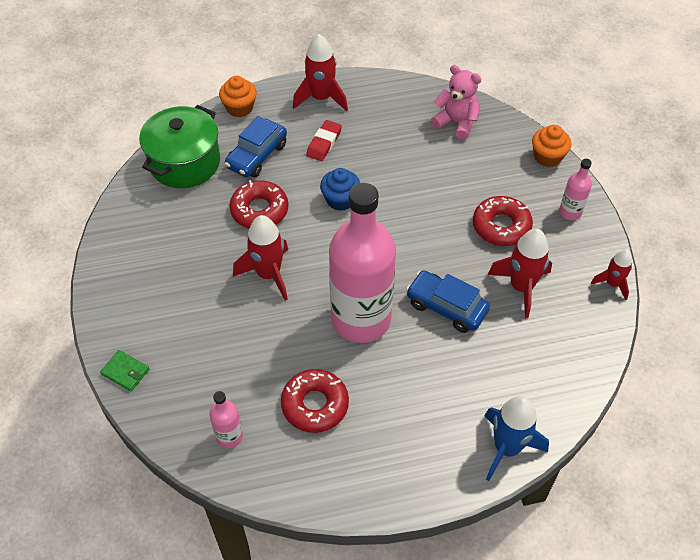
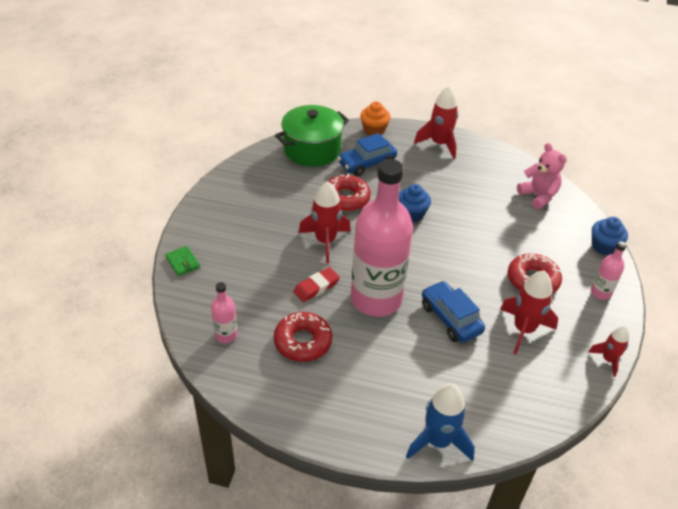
camera: 25 degrees right, 10 degrees down
red eraser [306,120,342,161] -> red eraser moved to [293,267,340,302]
orange cupcake [532,125,571,167] -> blue cupcake [592,217,628,255]

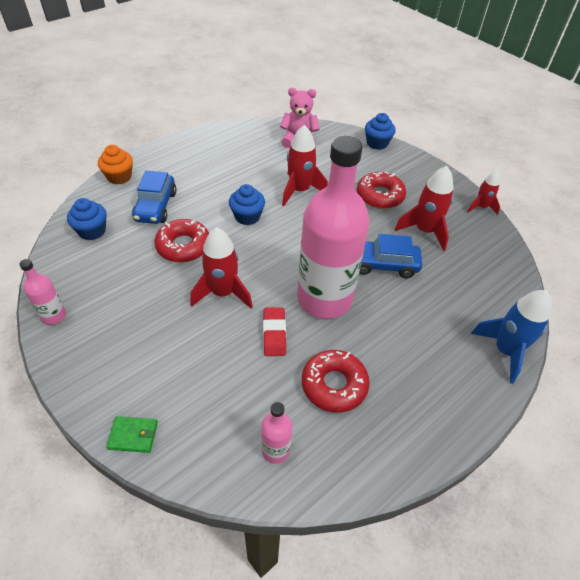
camera: 55 degrees left, 5 degrees up
green pot [275,105,349,167] -> blue cupcake [67,198,107,240]
red rocket [414,86,458,159] -> red rocket moved to [282,125,328,206]
pink bottle [591,241,627,300] -> pink bottle moved to [19,259,66,325]

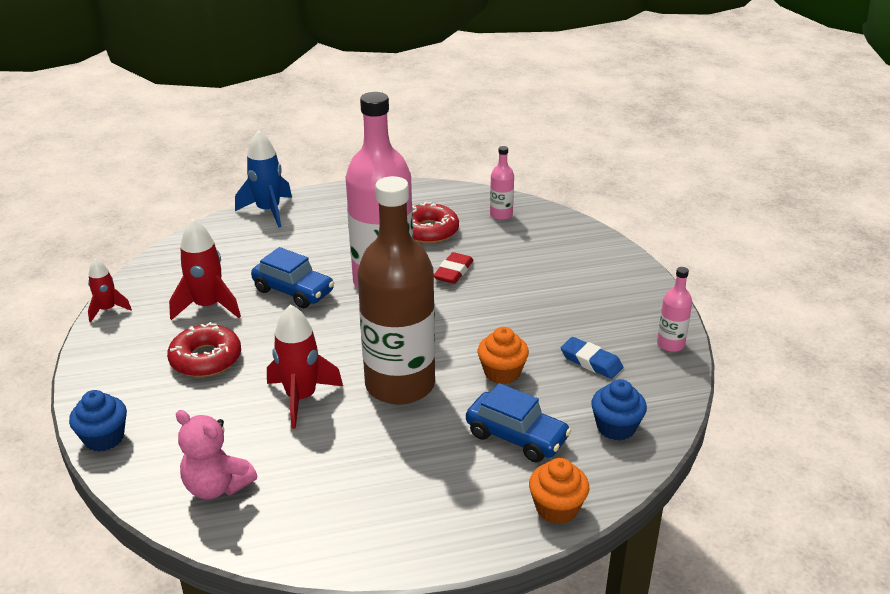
camera: 150 degrees left, 15 degrees down
green wallet [106,416,158,453] -> none
blue car [132,171,177,224] -> blue car turned 90 degrees clockwise [466,383,571,463]
red donut [154,219,209,262] -> orange cupcake [478,327,529,384]
red rocket [190,227,253,309] -> none
blue cupcake [229,184,265,225] -> brown bottle [357,176,435,405]
none -> blue eraser [561,337,623,379]

